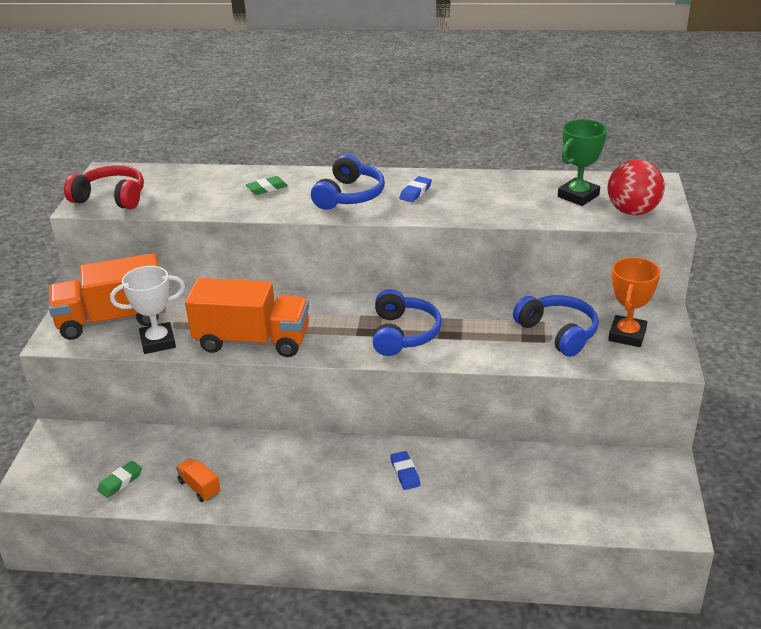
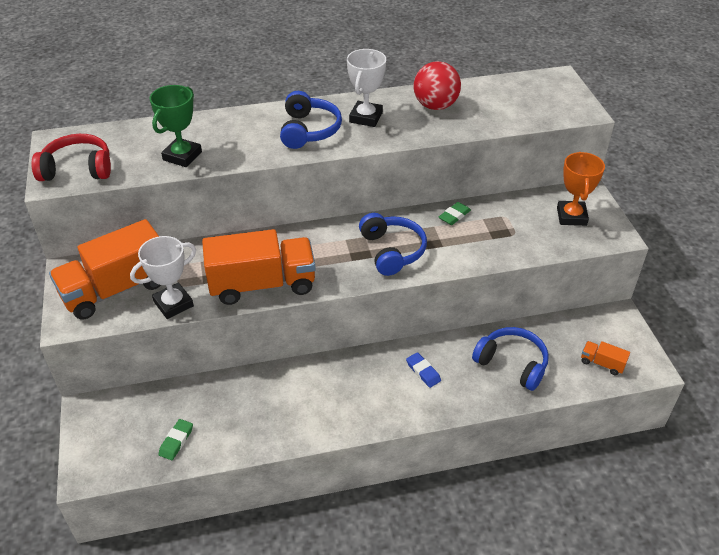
camera: 20 degrees left, 10 degrees up
orange truck [176,458,221,502] -> orange truck moved to [581,341,630,375]
green eraser [246,176,288,195] -> green eraser moved to [439,202,471,225]
blue eraser [399,176,432,202] -> white trophy [347,49,386,127]
blue headphones [513,295,599,357] -> blue headphones moved to [472,327,549,391]
green trophy [558,119,607,206] -> green trophy moved to [150,85,202,167]
red ball [607,159,665,215] -> red ball moved to [413,61,461,110]

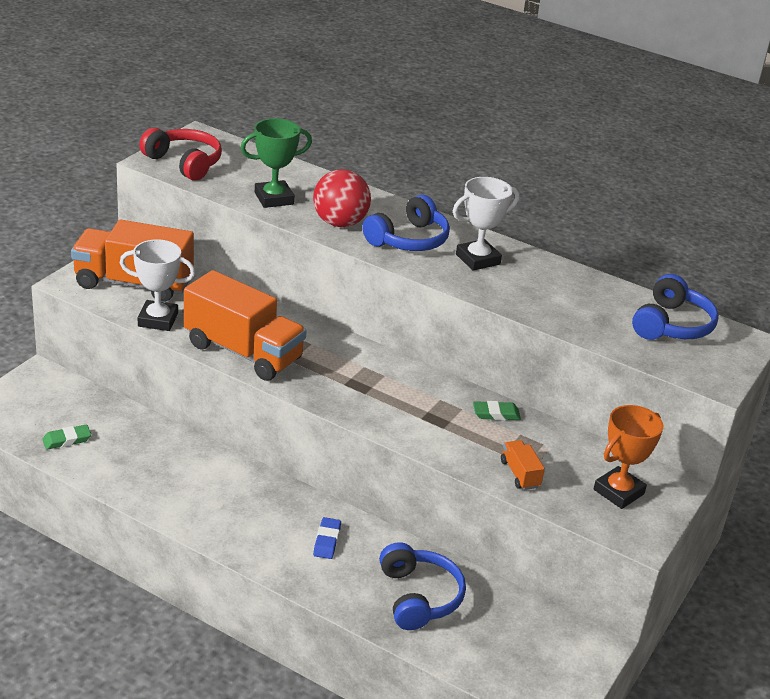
camera: 40 degrees right, 10 degrees down
blue headphones [359,213,427,276] -> blue headphones moved to [632,274,719,340]
red ball [413,61,461,110] -> red ball moved to [313,169,371,227]
orange truck [581,341,630,375] -> orange truck moved to [501,440,545,490]

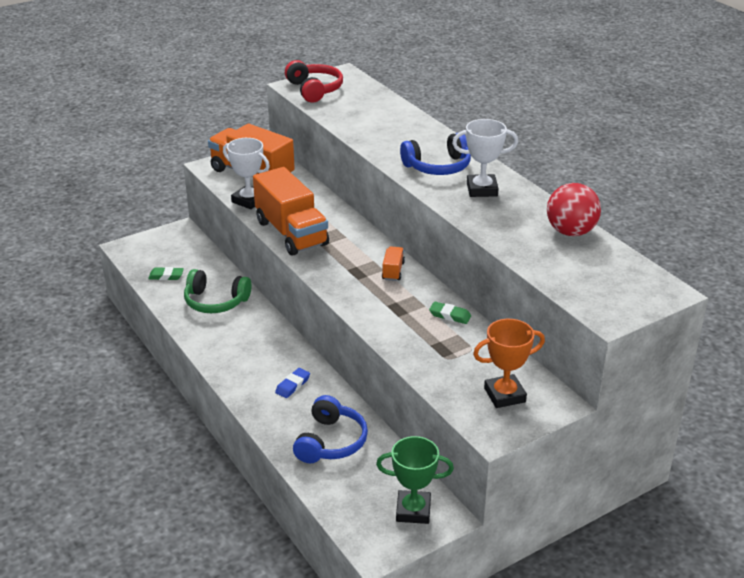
camera: 30 degrees right, 0 degrees up
green trophy [241,118,312,208] -> green trophy moved to [376,436,454,524]
red ball [313,169,371,227] -> red ball moved to [547,183,601,236]
orange truck [501,440,545,490] -> orange truck moved to [382,246,405,281]
blue headphones [632,274,719,340] -> none
none -> green headphones [184,269,252,313]

